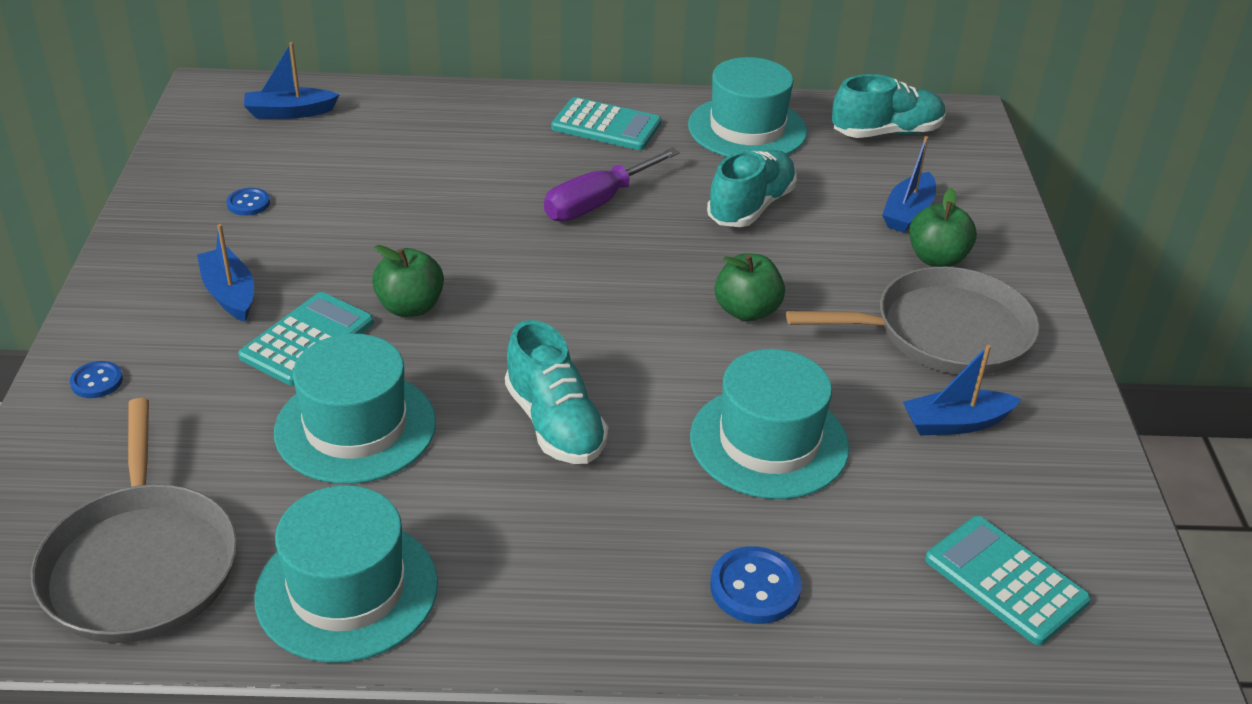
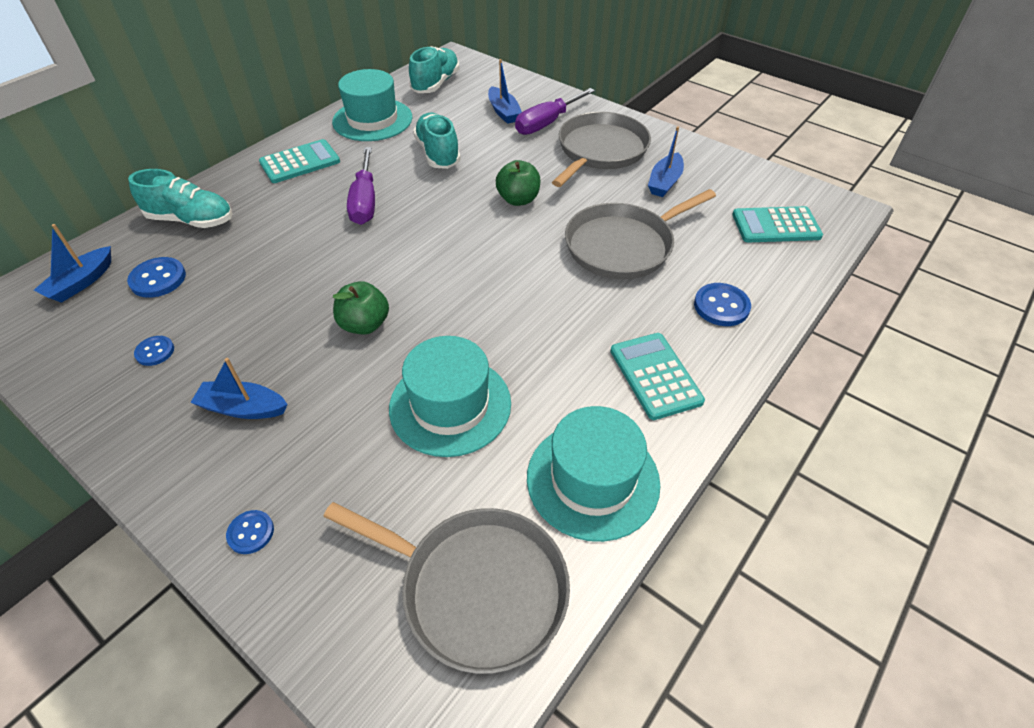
camera: 50 degrees left, 10 degrees up
turquoise calculator [238,292,374,386] -> turquoise calculator moved to [610,333,705,420]
turquoise shoe [505,320,608,464] -> turquoise shoe moved to [128,169,233,228]
turquoise hat [690,349,849,499] -> grey pan [565,189,716,279]
green apple [909,188,977,267] -> purple screwdriver [515,88,595,135]
none -> blue button [127,257,186,298]

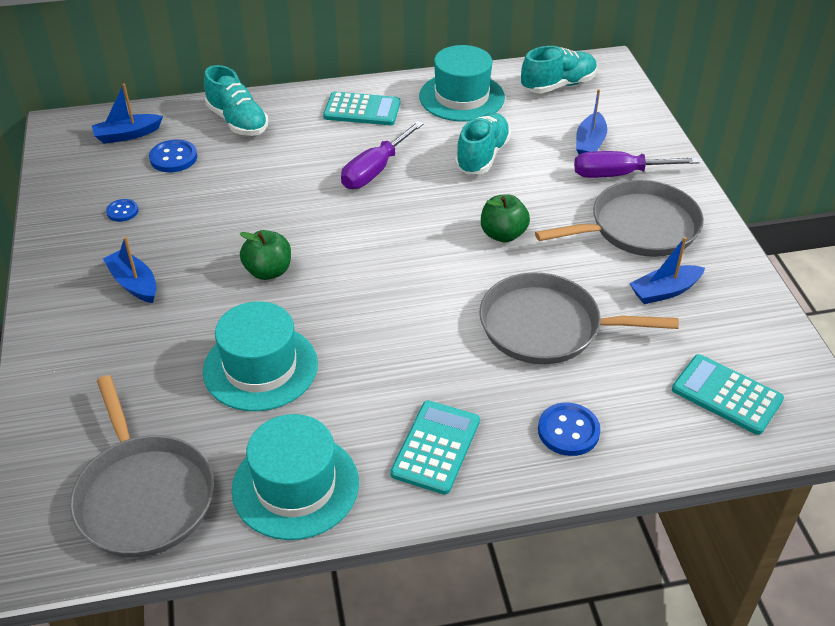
camera: 40 degrees right, 5 degrees down
blue button [226,510,274,554] -> none

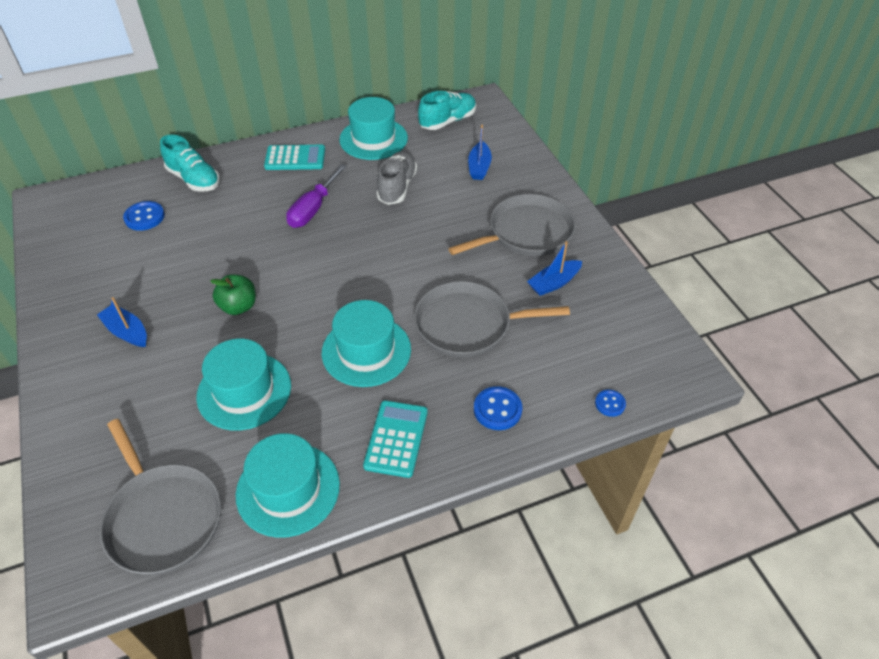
camera: 10 degrees left, 5 degrees up
blue boat [92,84,163,144] -> none
blue button [106,199,139,222] -> blue button moved to [595,390,626,417]
turquoise shoe [455,113,511,174] -> grey shoe [376,151,417,205]
green apple [481,194,530,242] -> none
purple screwdriver [574,151,700,178] -> none
turquoise calculator [672,354,784,435] -> none
none -> turquoise hat [322,300,411,387]

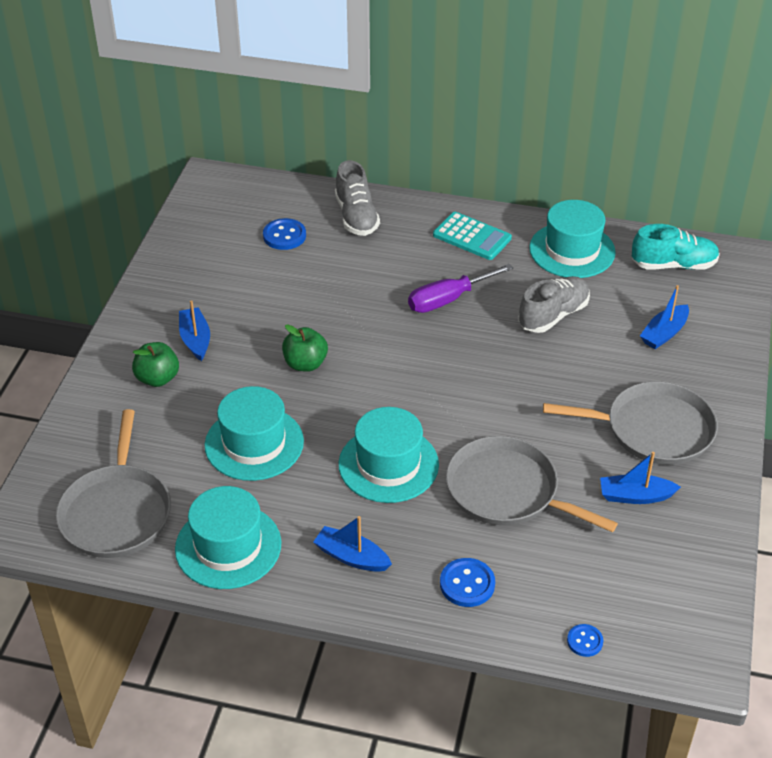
camera: 35 degrees right, 5 degrees down
turquoise shoe [160,134,220,192] -> grey shoe [335,160,380,236]
turquoise calculator [363,400,428,478] -> blue boat [313,516,392,572]
none -> green apple [132,342,179,387]

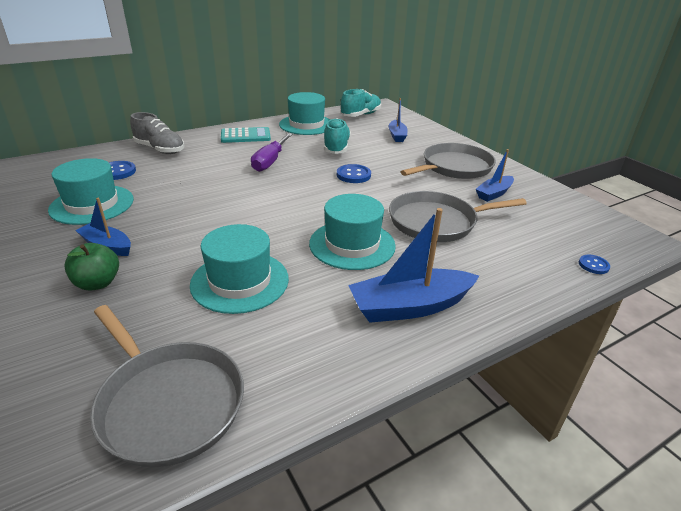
camera: 45 degrees left, 10 degrees down
turquoise hat [175,486,281,589] -> turquoise hat moved to [48,158,134,225]
green apple [282,325,328,372] -> none
blue boat [313,516,392,572] -> blue boat [348,208,479,323], size x1.69
blue button [440,558,495,607] -> blue button moved to [337,164,371,183]
grey shoe [518,276,590,333] -> turquoise shoe [324,118,351,154]

